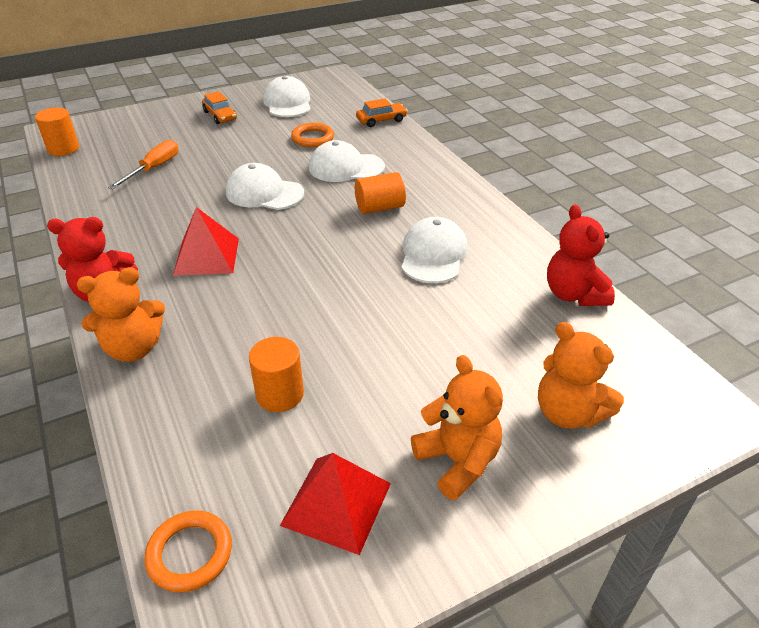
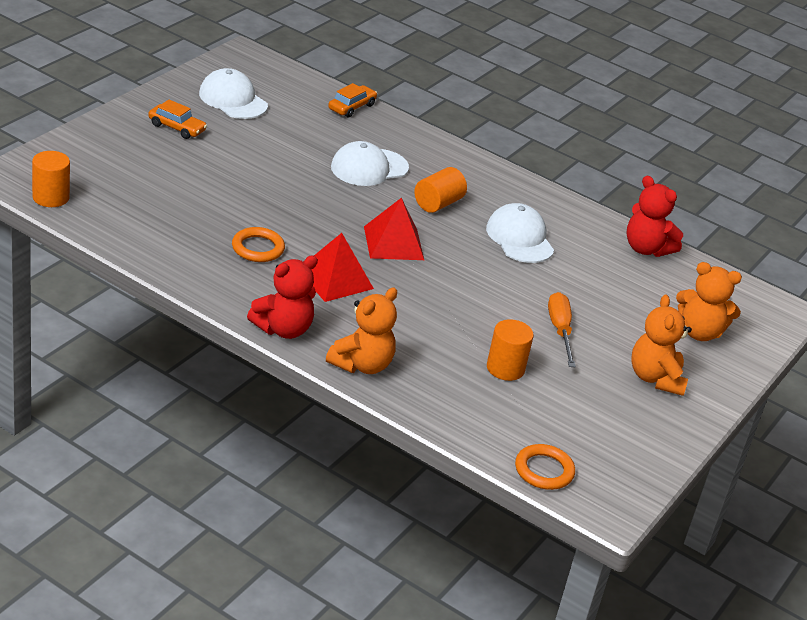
camera: 35 degrees left, 5 degrees down
orange screwdriver [108,139,178,189] -> orange screwdriver moved to [548,292,576,367]
white cap [226,163,304,210] -> none
red pyramid [280,453,391,555] -> red pyramid moved to [364,198,424,260]
orange ring [291,123,334,147] -> orange ring moved to [232,227,285,262]
orange teddy bear [411,355,503,501] -> orange teddy bear turned 120 degrees counterclockwise [631,294,692,396]

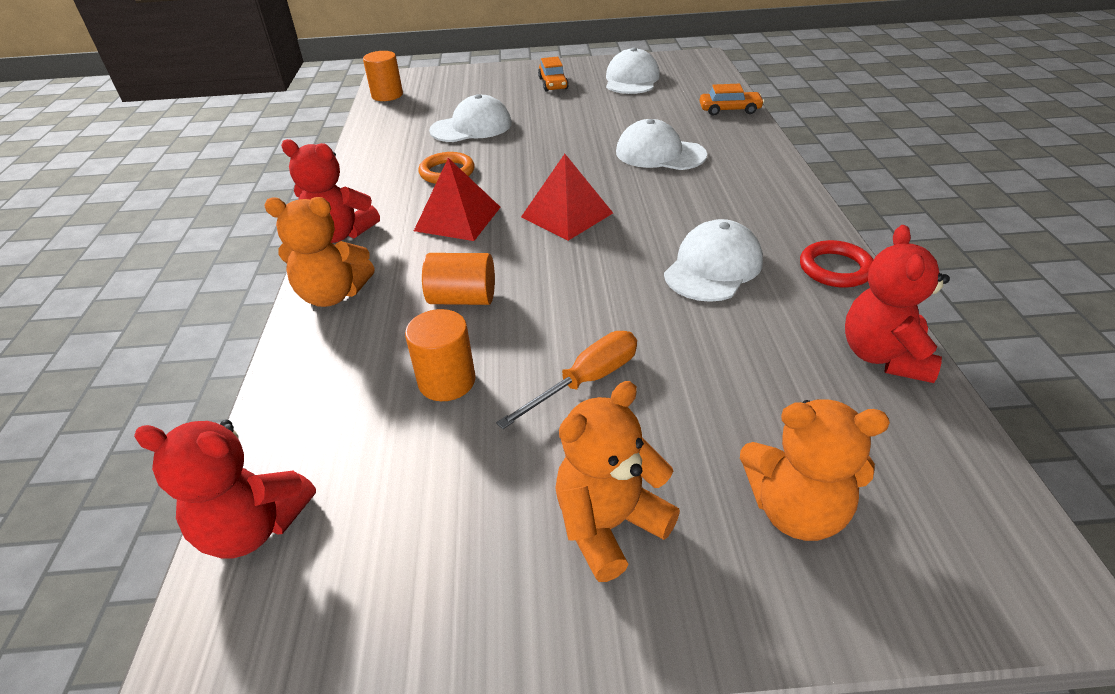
camera: 60 degrees right, 5 degrees up
orange cylinder [414,167,467,213] -> orange cylinder moved to [422,253,495,305]
orange ring [515,444,575,490] -> red teddy bear [134,420,316,559]
orange teddy bear [676,262,742,341] -> orange teddy bear turned 60 degrees counterclockwise [740,399,890,541]
none -> white cap [429,94,512,142]
none -> red ring [800,240,873,288]

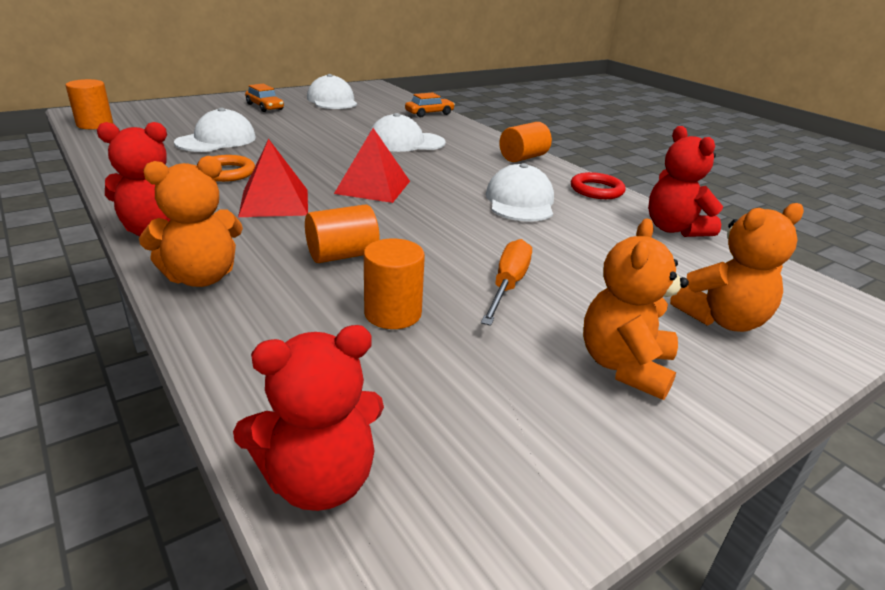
camera: 35 degrees left, 10 degrees down
none -> orange cylinder [499,122,552,162]

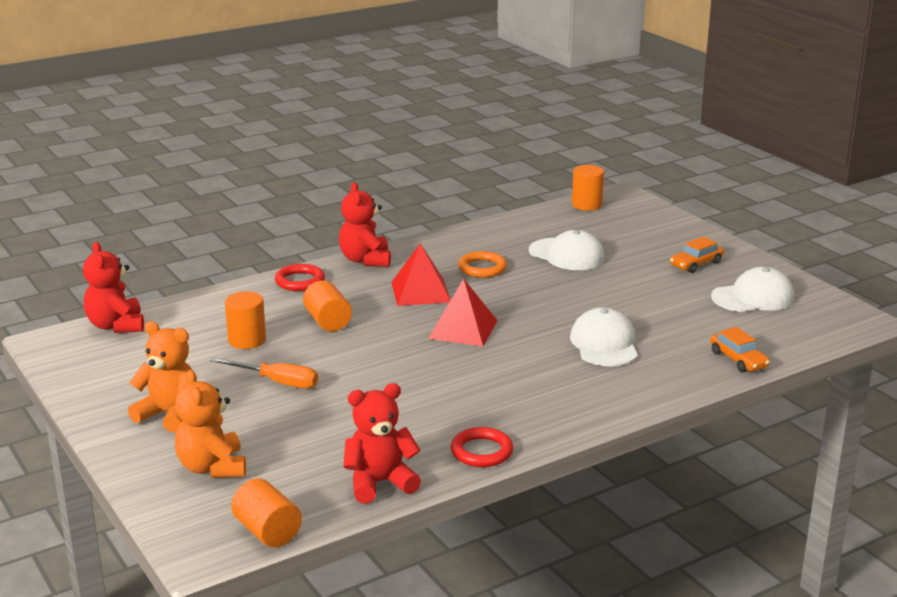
camera: 95 degrees right, 5 degrees down
orange teddy bear [139,156,243,287] -> red ring [275,264,325,291]
white cap [485,163,554,222] -> none
orange cylinder [499,122,552,162] -> orange cylinder moved to [231,478,302,547]

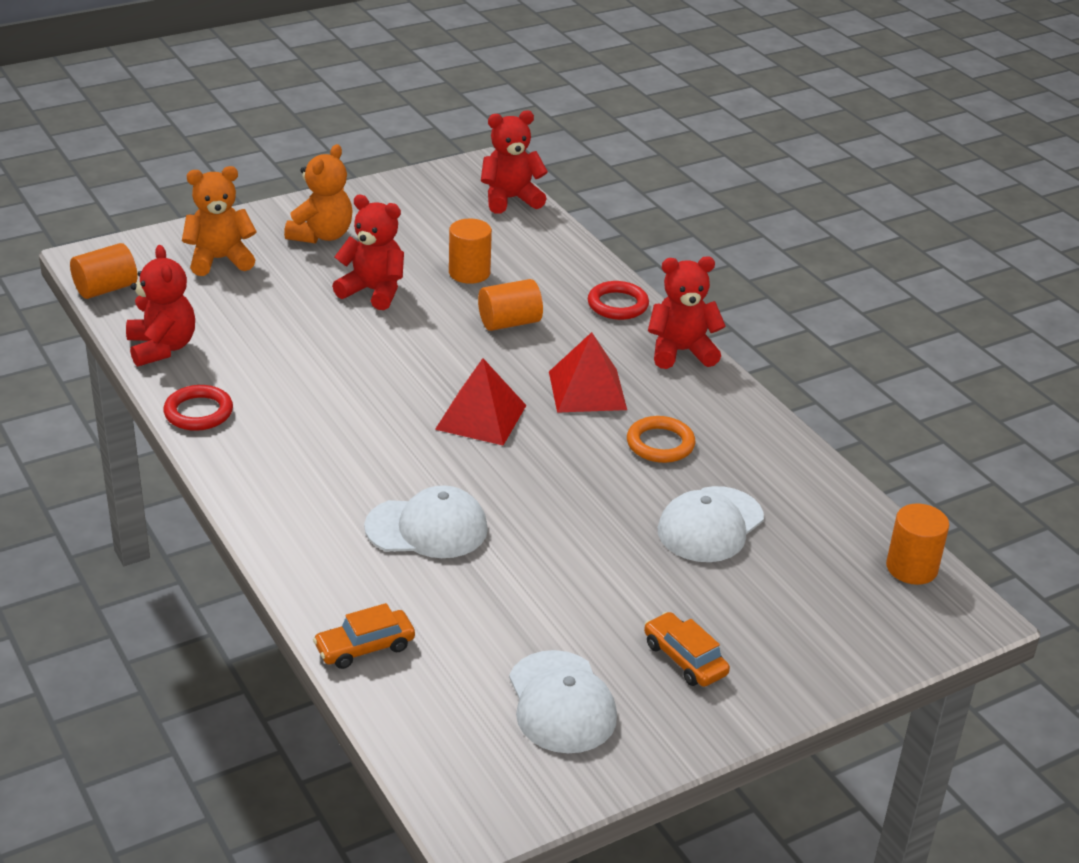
camera: 90 degrees right, 10 degrees up
orange screwdriver [210,357,318,389] -> red teddy bear [332,195,404,310]

